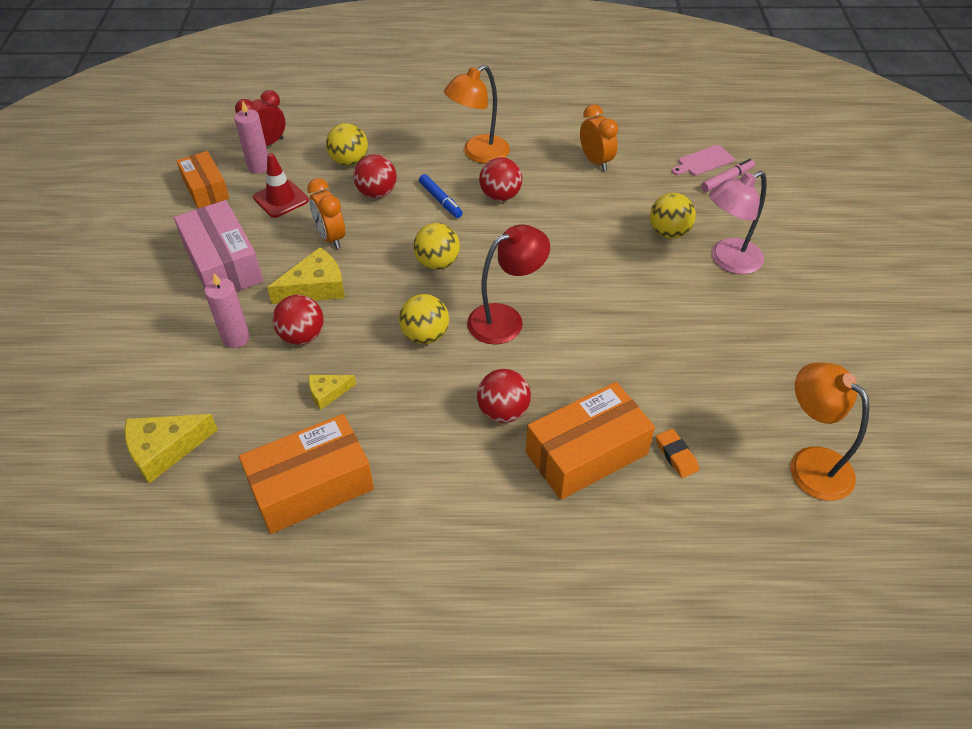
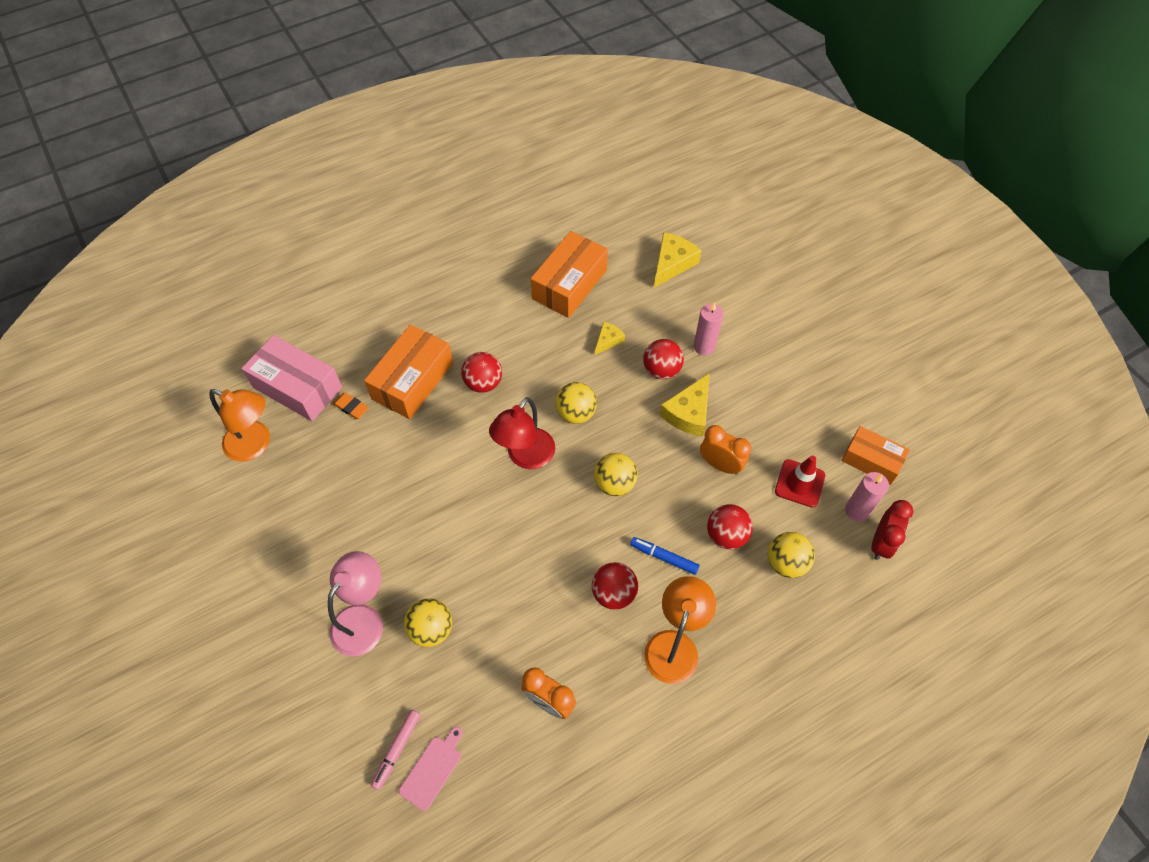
camera: 150 degrees right, 10 degrees up
pink box [174,200,263,292] -> pink box moved to [242,335,342,422]

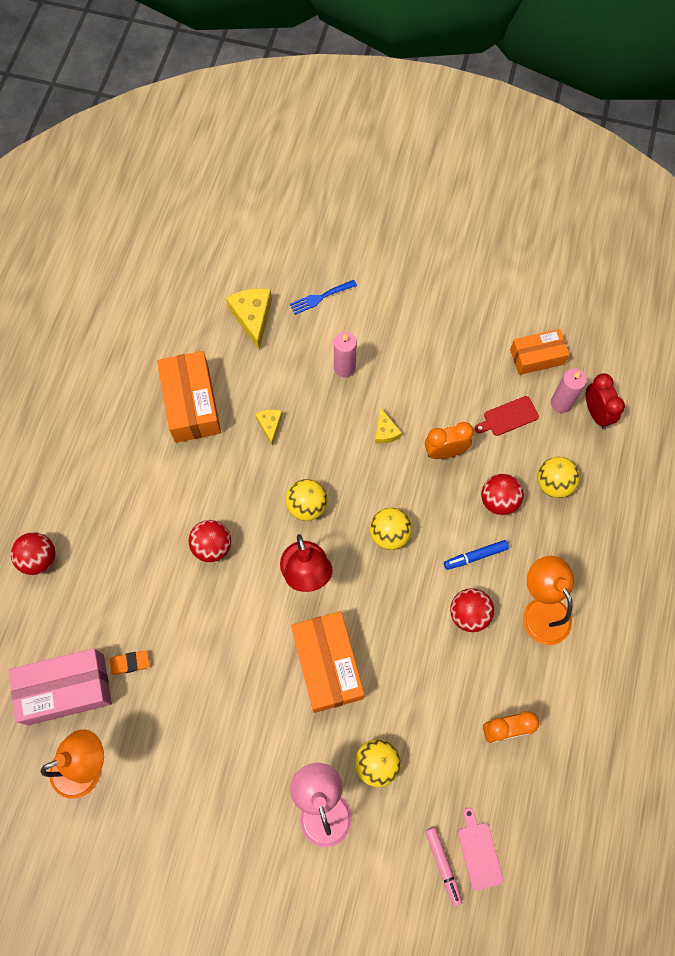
camera: 45 degrees left, 10 degrees up
orange box [364,325,453,419] -> orange box moved to [291,611,364,713]
red ball [643,339,684,379] -> red ball moved to [11,532,55,575]
yellow cheese [660,373,710,437] -> yellow cheese [375,407,402,444], size x0.57
red traffic cone [775,456,825,508] -> red cutting board [475,396,539,436]
none -> blue fork [290,280,357,315]

